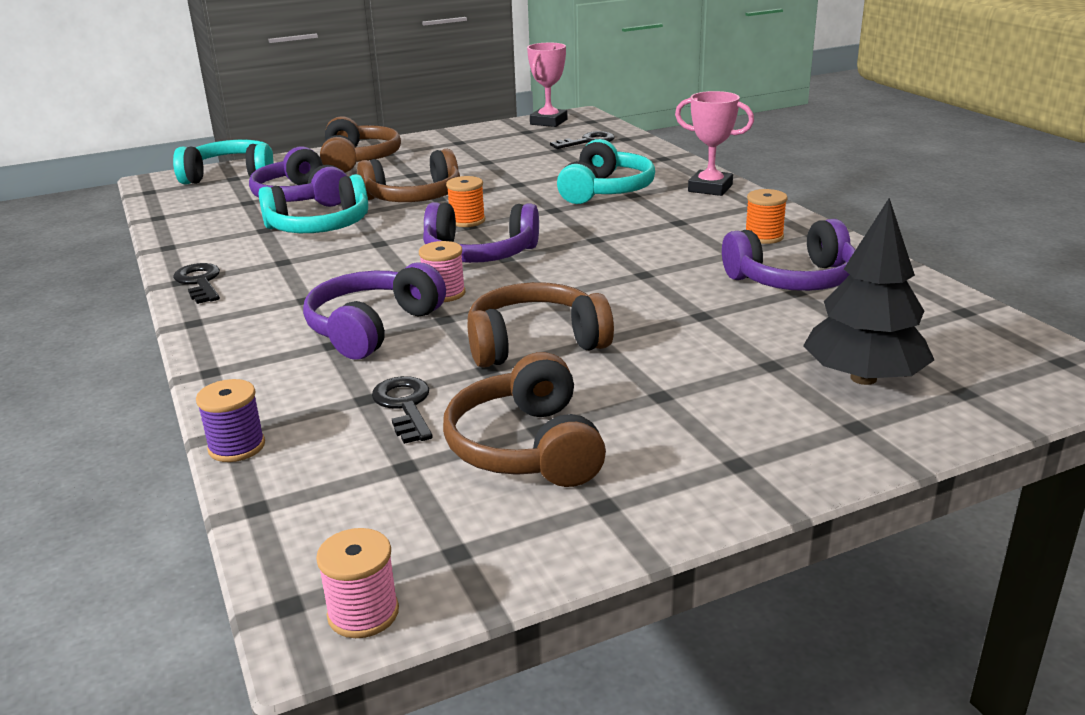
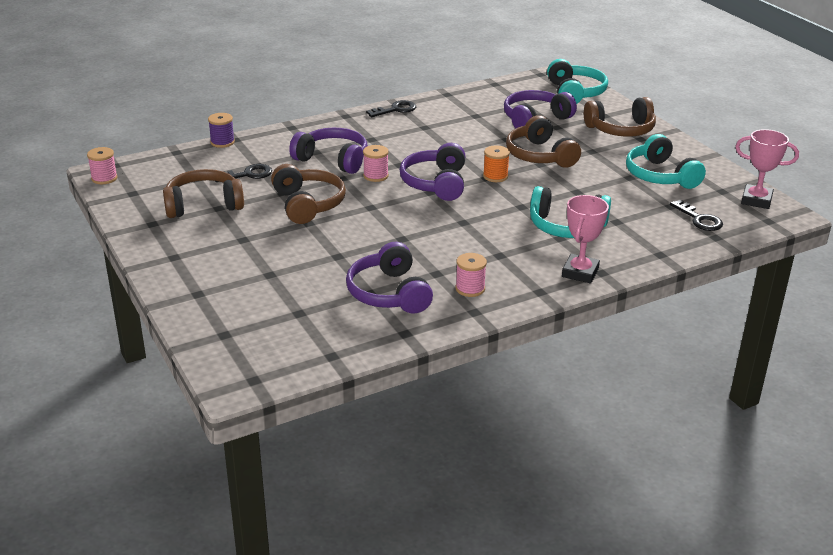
camera: 85 degrees right, 5 degrees up
turquoise headphones [258,174,368,233] -> turquoise headphones moved to [626,134,706,189]
orange spool [746,189,788,244] -> pink spool [456,253,487,297]
black tree [803,198,934,385] -> none

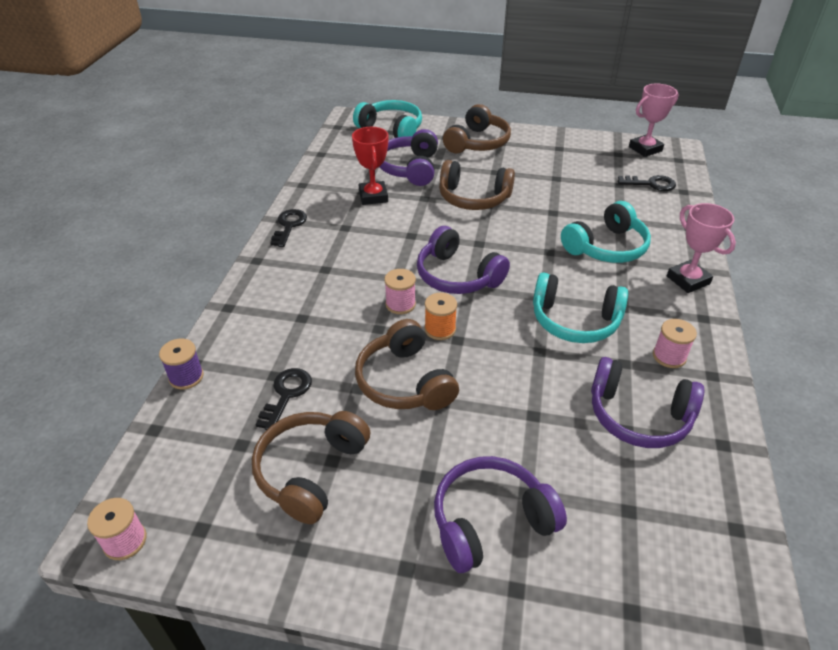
camera: 50 degrees left, 10 degrees up
brown headphones [271,164,346,224] -> brown headphones turned 135 degrees counterclockwise [355,319,459,410]
purple headphones [289,128,368,174] -> purple headphones moved to [434,456,567,573]
orange spool [483,145,510,182] -> orange spool moved to [424,293,457,340]
turquoise headphones [626,134,706,189] -> turquoise headphones moved to [533,273,628,343]
none -> red trophy [352,127,388,205]

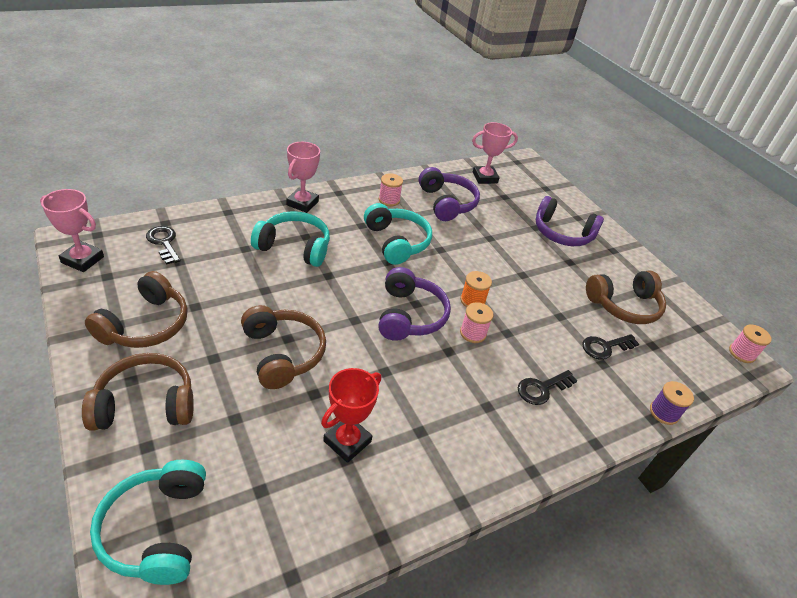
camera: 135 degrees left, 0 degrees up
black key [270,209,307,247] -> black key moved to [518,370,577,405]
brown headphones [355,319,459,410] -> brown headphones moved to [85,271,188,348]
purple headphones [380,129,438,186] -> none
none -> pink trophy [472,122,518,184]

